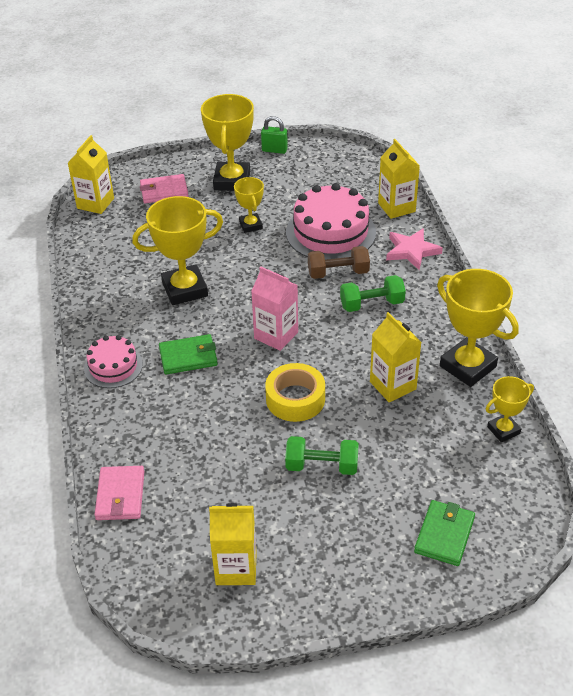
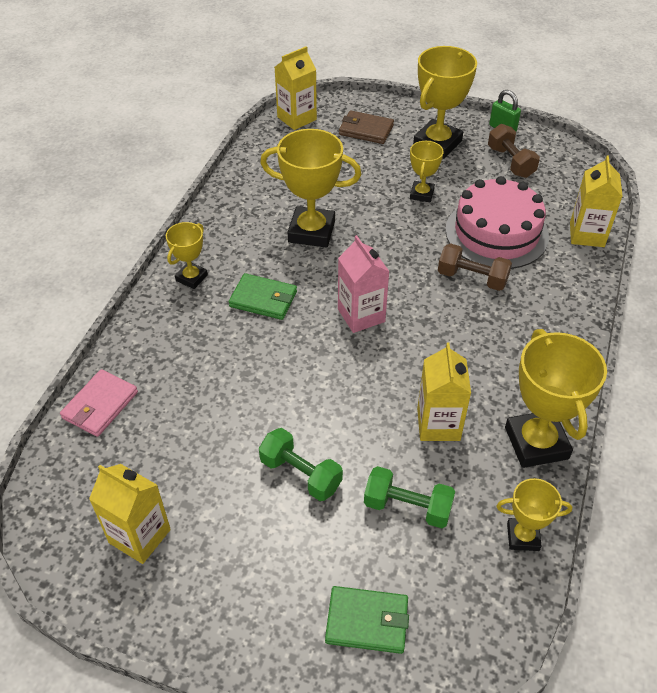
camera: 30 degrees right, 5 degrees up
pink cake [84,335,143,388] -> yellow trophy [166,222,208,289]
pink wallet [140,174,188,203] -> brown wallet [339,111,394,144]
yellow tape [265,363,325,422] -> none
green dumbbell [340,275,406,312] -> green dumbbell moved to [364,466,455,528]
pink star [386,228,443,270] -> none
green wallet [414,500,475,566] -> green wallet turned 45 degrees clockwise [325,586,409,654]
none -> brown dumbbell [488,124,540,178]

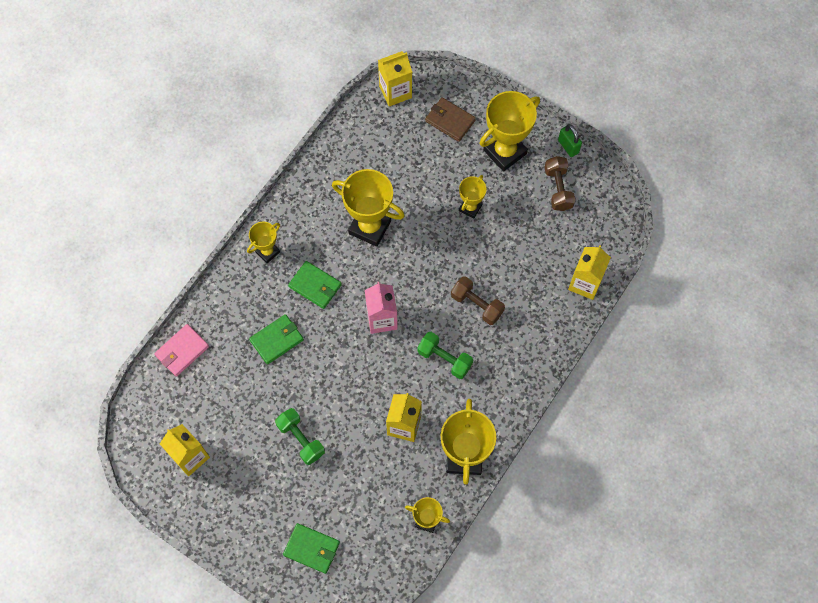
camera: 15 degrees right, 20 degrees up
green dumbbell [364,466,455,528] -> green dumbbell moved to [417,332,473,379]
pink cake [445,176,549,269] -> none
none -> green wallet [249,314,304,365]

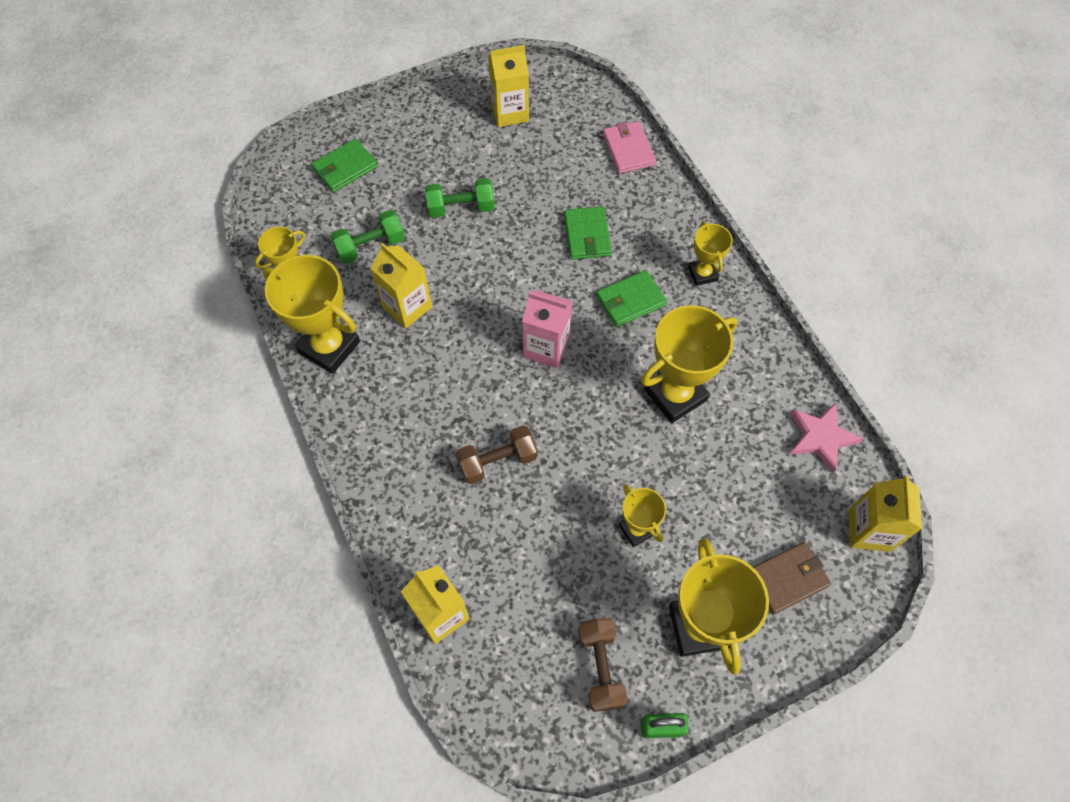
camera: 120 degrees right, 5 degrees down
green dumbbell [417,332,473,379] -> green dumbbell moved to [331,210,405,264]
brown dumbbell [544,156,575,211] -> brown dumbbell turned 60 degrees clockwise [578,618,628,712]
none -> pink star [790,403,863,473]

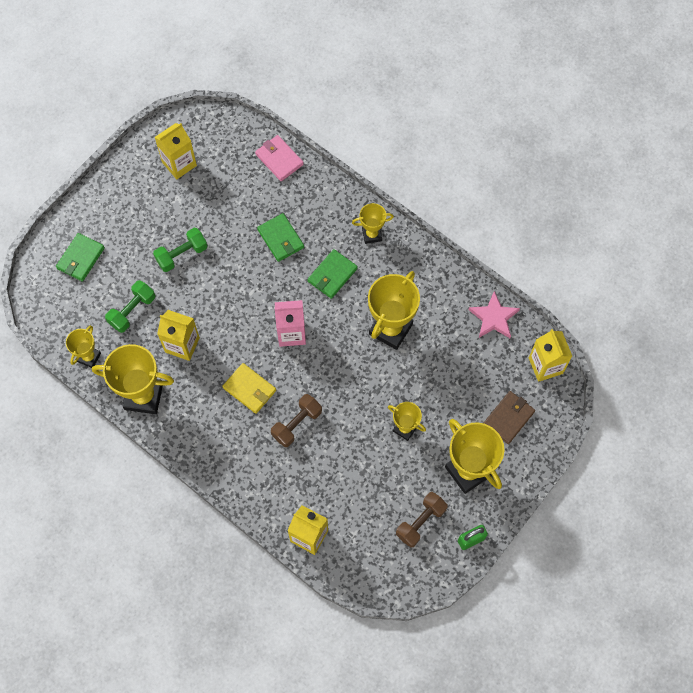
camera: 25 degrees left, 5 degrees up
brown dumbbell [578,618,628,712] -> brown dumbbell turned 75 degrees clockwise [396,492,448,548]
yellow trophy [688,221,732,286] -> yellow trophy turned 60 degrees counterclockwise [352,203,394,244]
none -> yellow wallet [222,363,276,414]

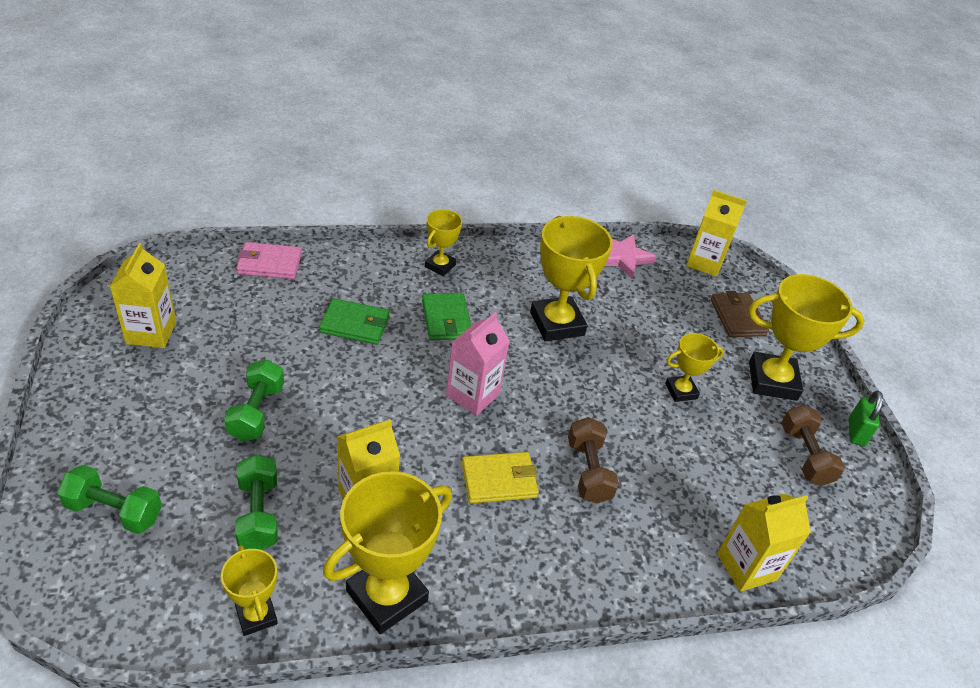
camera: 55 degrees left, 25 degrees down
green wallet [56,233,105,282] -> green dumbbell [57,465,162,534]

